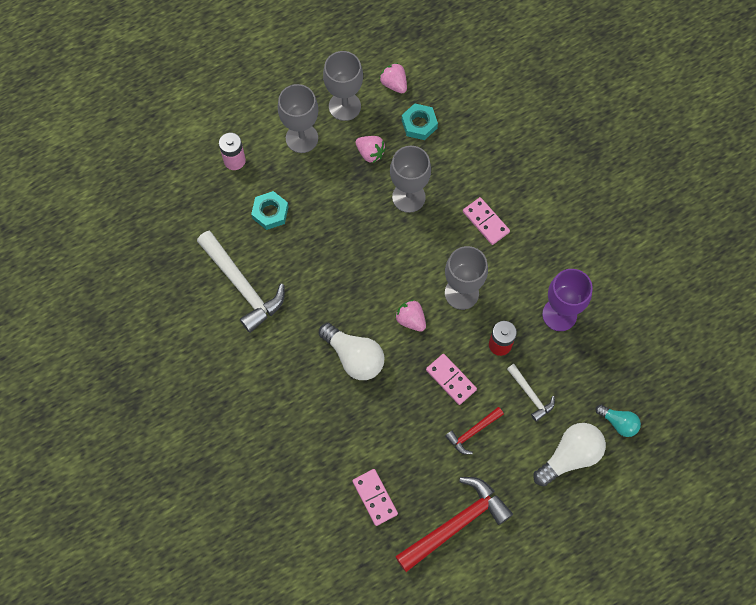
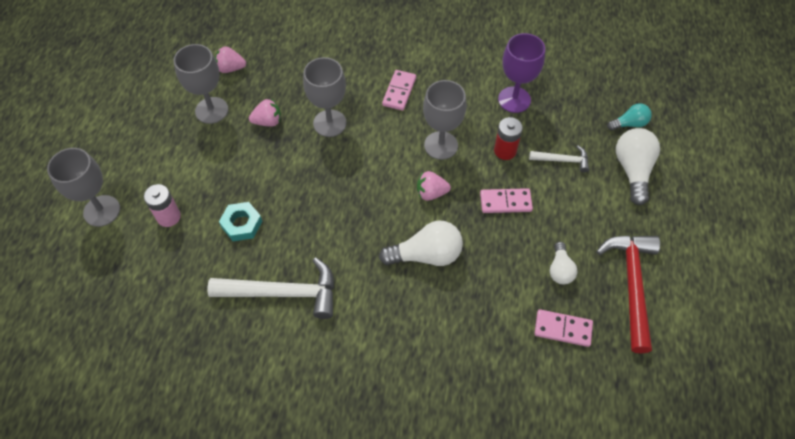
camera: 50 degrees left, 10 degrees down
grey goblet [278,84,318,153] -> grey goblet moved to [47,148,120,227]
turquoise nut [402,103,438,140] -> none
red hammer [445,407,504,455] -> none
pink domino [463,197,510,245] -> pink domino turned 75 degrees counterclockwise [382,70,416,111]
none -> white light bulb [550,242,577,285]

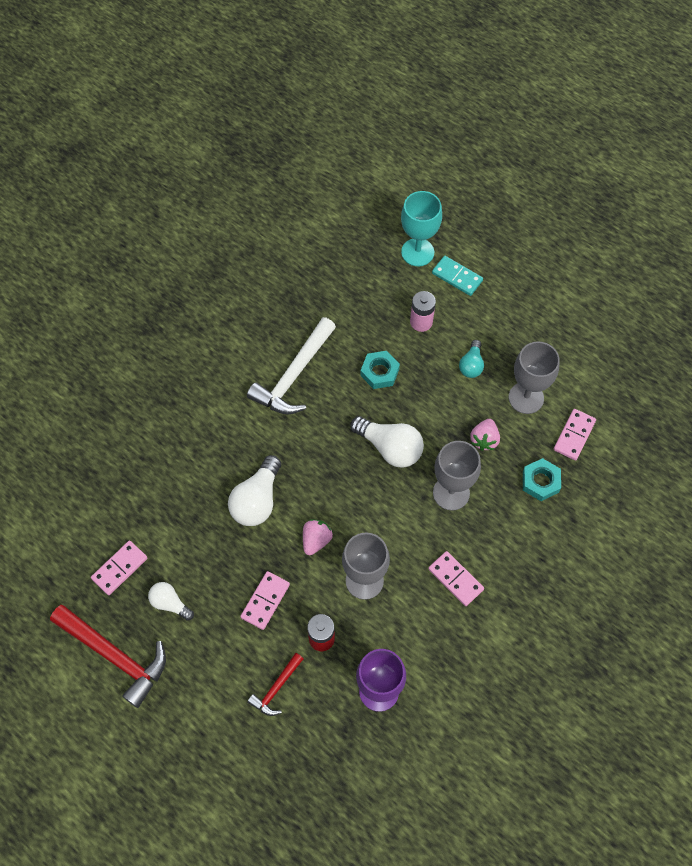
camera: 120 degrees right, 5 degrees up
grey goblet [47,148,120,227] -> turquoise domino [432,256,483,296]
pink strawberry [215,46,246,73] -> pink domino [554,409,596,460]
white hammer [529,145,589,172] -> red hammer [247,653,303,716]
turquoise light bulb [607,103,652,131] -> turquoise light bulb moved to [459,340,484,378]
white light bulb [616,128,660,205] -> white light bulb moved to [350,416,424,468]
none -> turquoise goblet [401,191,442,266]
none -> turquoise nut [523,458,561,501]

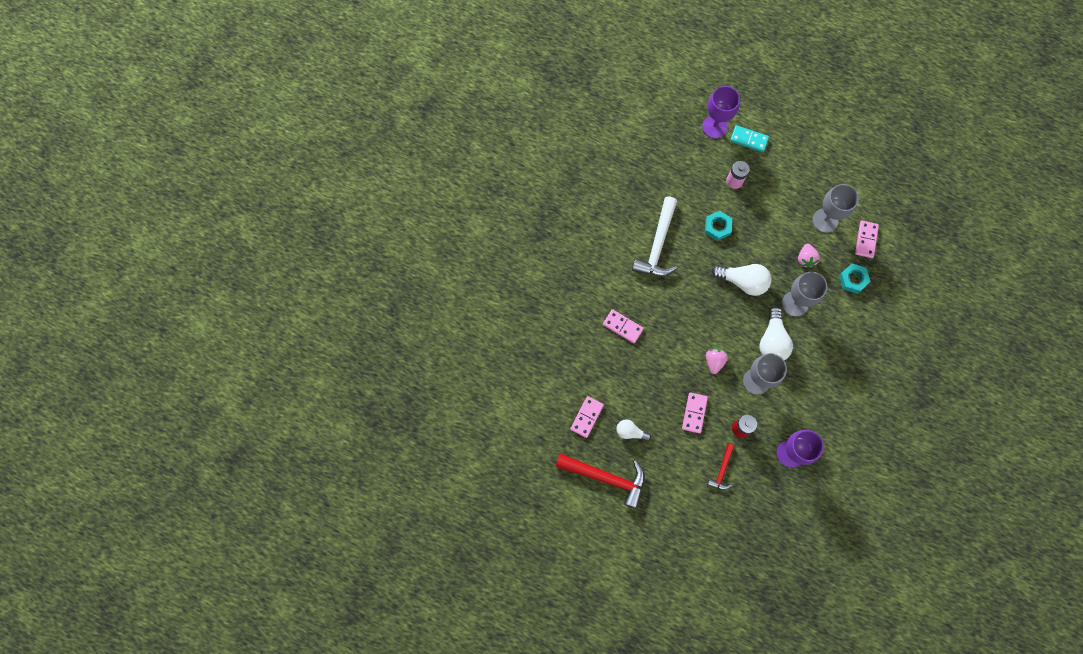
camera: 15 degrees left, 10 degrees up
white light bulb [228,455,281,526] -> white light bulb moved to [759,307,793,360]
turquoise goblet [401,191,442,266] -> purple goblet [702,86,740,138]
pink domino [428,551,484,606] -> pink domino moved to [603,309,644,343]
turquoise light bulb [459,340,484,378] -> none

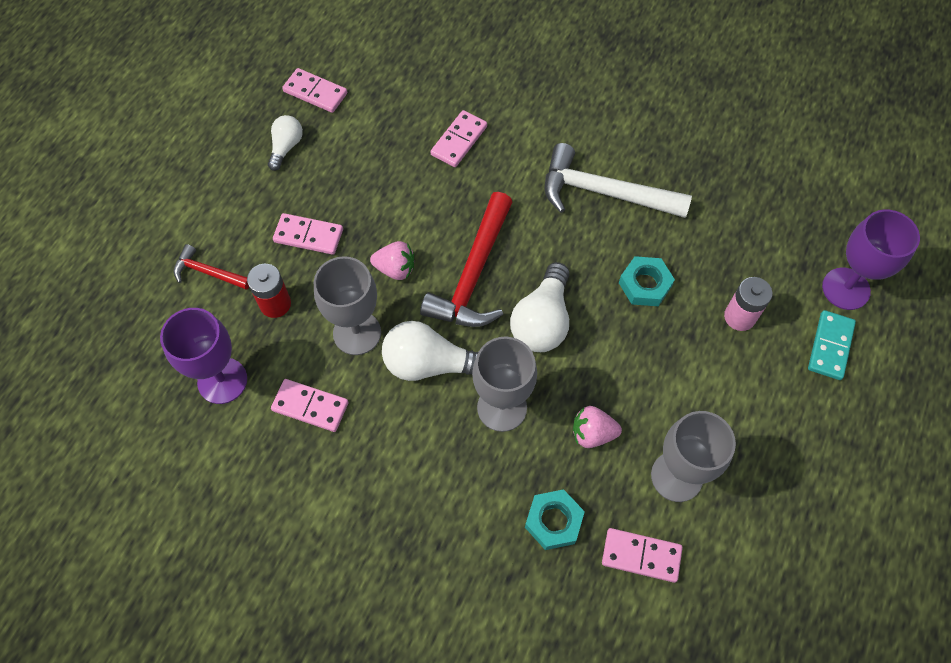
camera: 90 degrees right, 10 degrees down
red hammer [555,454,645,509] -> red hammer moved to [420,192,512,327]
none -> pink domino [271,379,349,432]

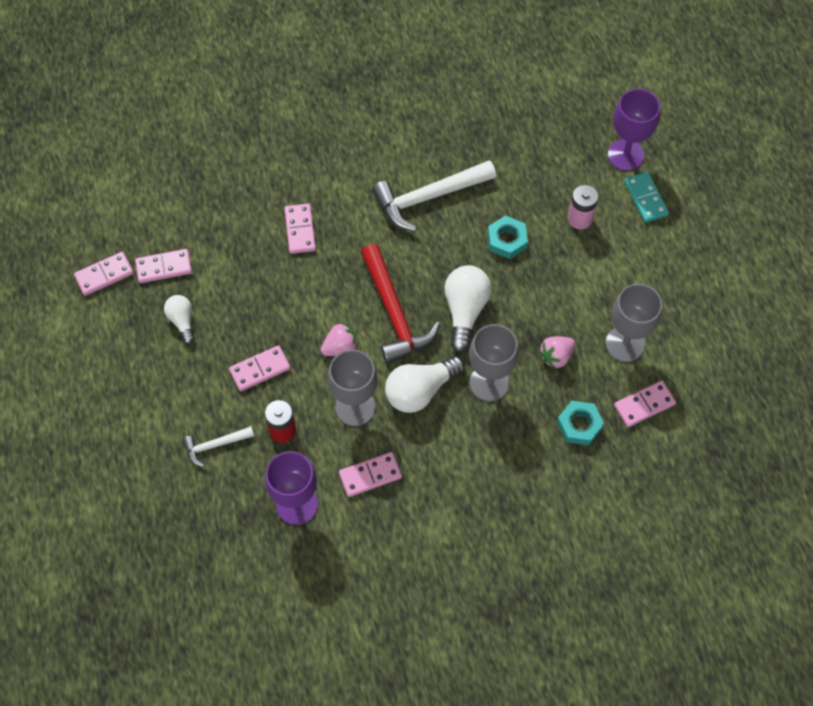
camera: 40 degrees left, 0 degrees up
red hammer [173,244,249,290] -> white hammer [182,426,254,467]
white light bulb [510,262,569,352] -> white light bulb turned 150 degrees counterclockwise [444,265,492,353]
none -> pink domino [74,252,134,296]

